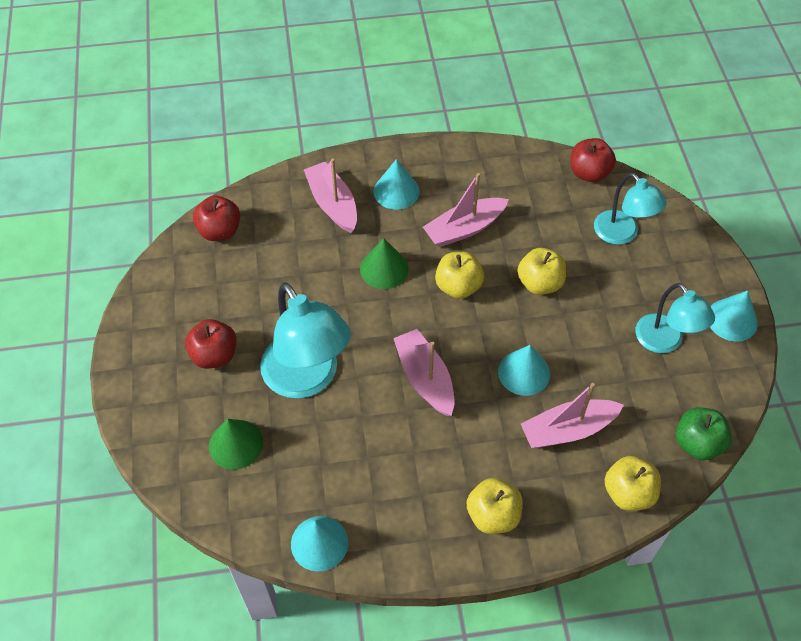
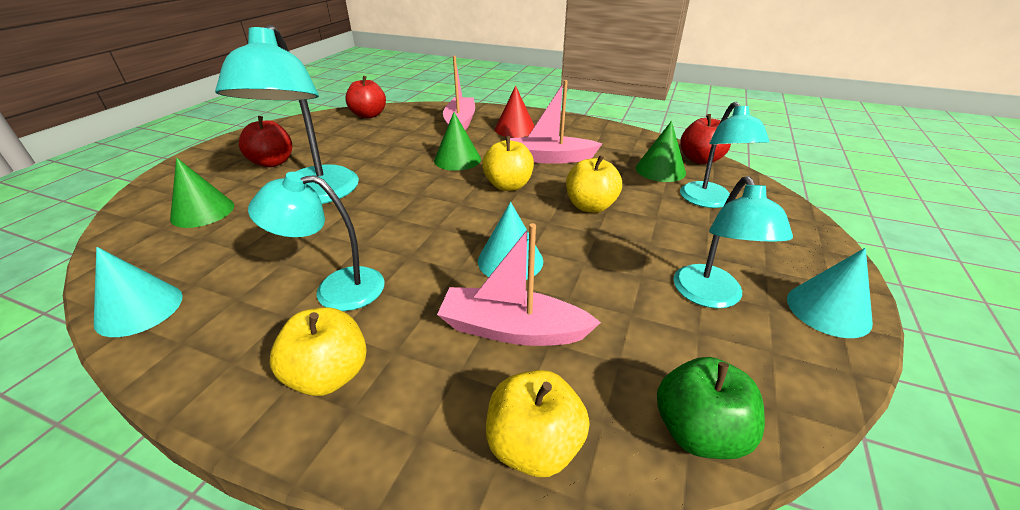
camera: 30 degrees right, 20 degrees down
turquoise cone [373,159,420,210] -> red cone [495,86,535,138]
pink boat [393,329,454,416] -> none
none -> turquoise lamp [248,172,384,311]
none -> green cone [635,121,686,182]

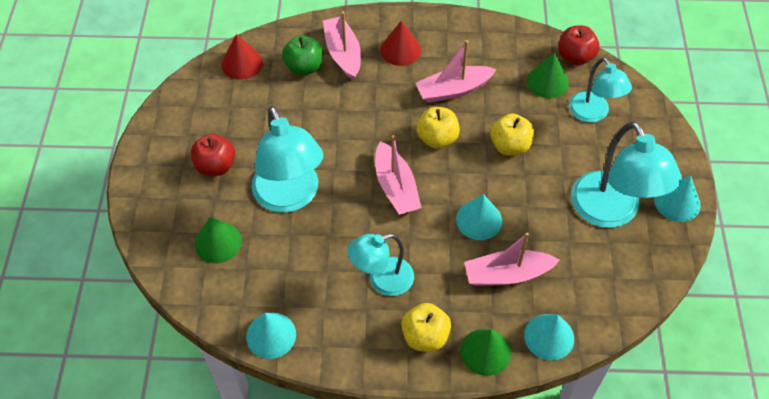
camera: 20 degrees left, 20 degrees up
red apple [345,76,386,118] -> red cone [222,34,263,80]
green cone [434,112,481,171] -> green cone moved to [461,329,511,376]
yellow apple [486,370,590,477] -> turquoise cone [524,314,574,361]
green apple [657,357,765,459] -> green apple moved to [282,35,323,75]
turquoise lamp [674,176,793,308] -> turquoise lamp [571,121,682,228], size x1.60
none -> pink boat [375,135,422,215]

